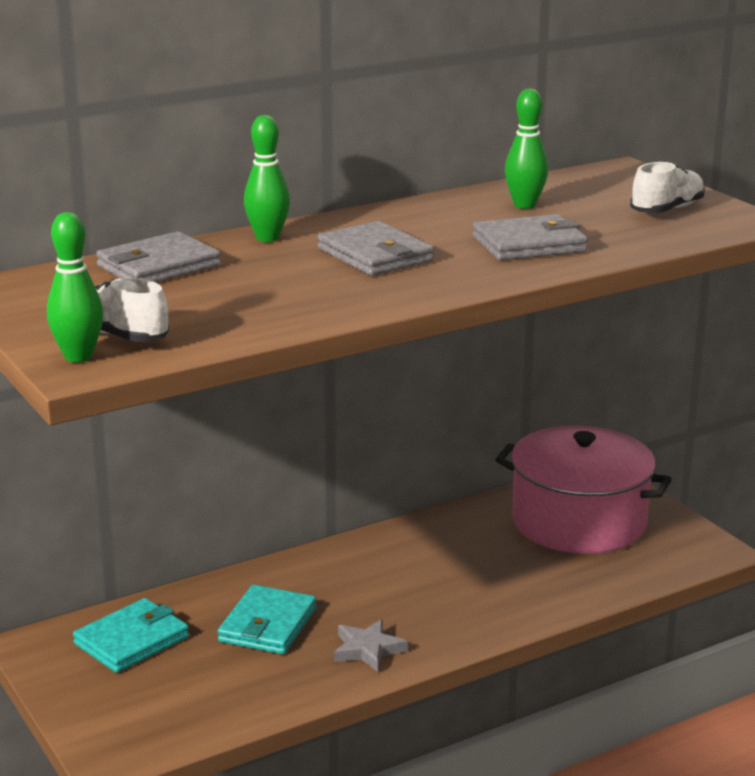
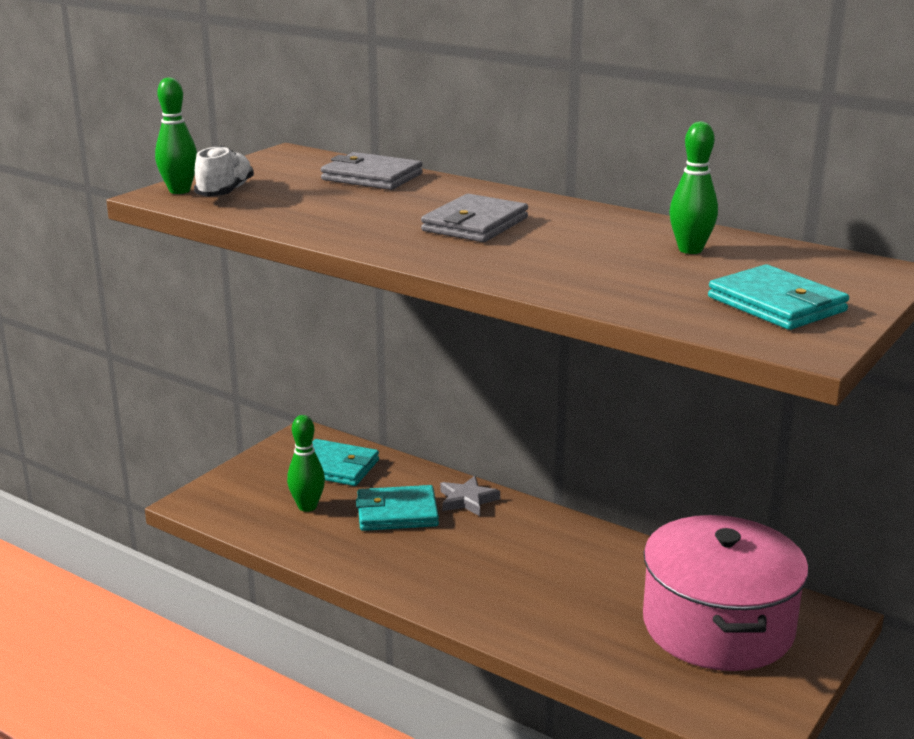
camera: 65 degrees right, 0 degrees up
green bowling pin [244,115,290,242] -> green bowling pin moved to [287,415,325,512]
grey star [334,619,408,672] -> grey star moved to [440,476,500,516]
grey wallet [473,214,588,260] -> none
white shoe [630,162,705,213] -> turquoise wallet [708,265,849,330]

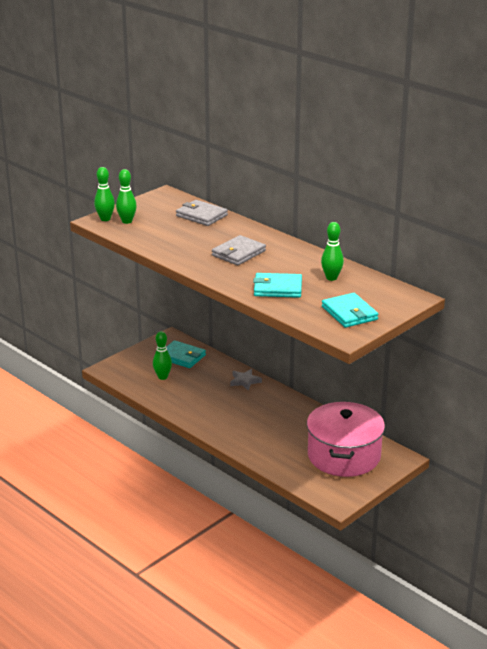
camera: 10 degrees right, 5 degrees up
white shoe [194,146,254,196] -> green bowling pin [116,169,137,224]
turquoise wallet [356,485,439,531] -> turquoise wallet moved to [253,273,302,298]

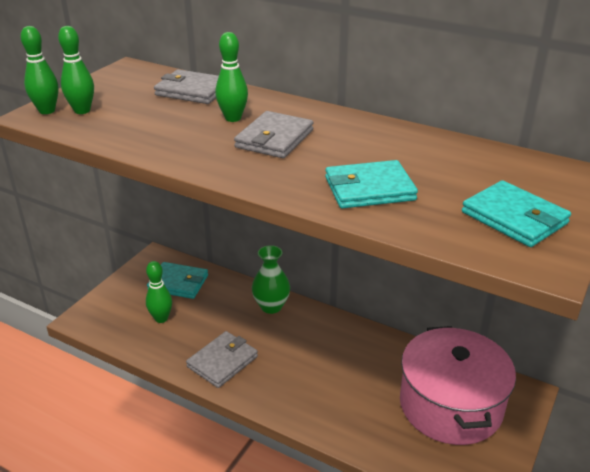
camera: 15 degrees left, 5 degrees up
grey star [230,369,262,391] -> green vase [252,245,290,314]
green bowling pin [321,222,344,281] -> green bowling pin moved to [215,32,248,122]
none -> grey wallet [186,331,258,388]

